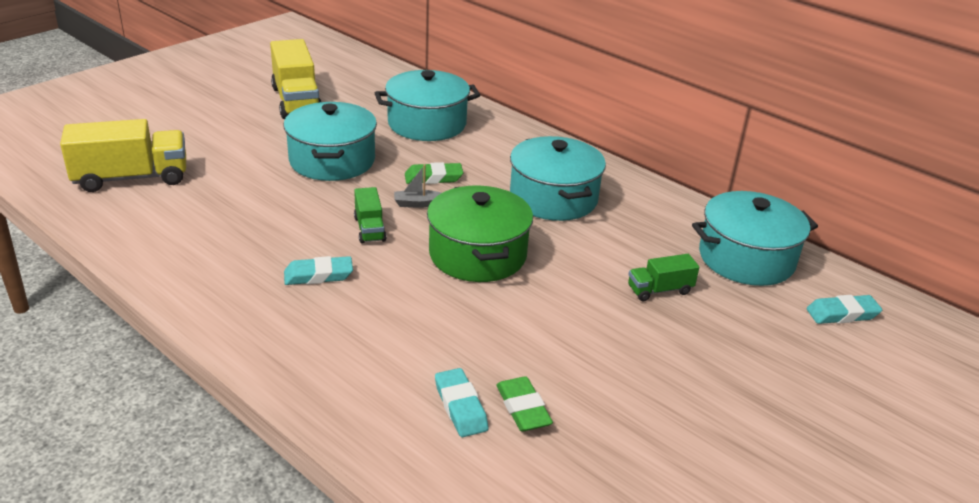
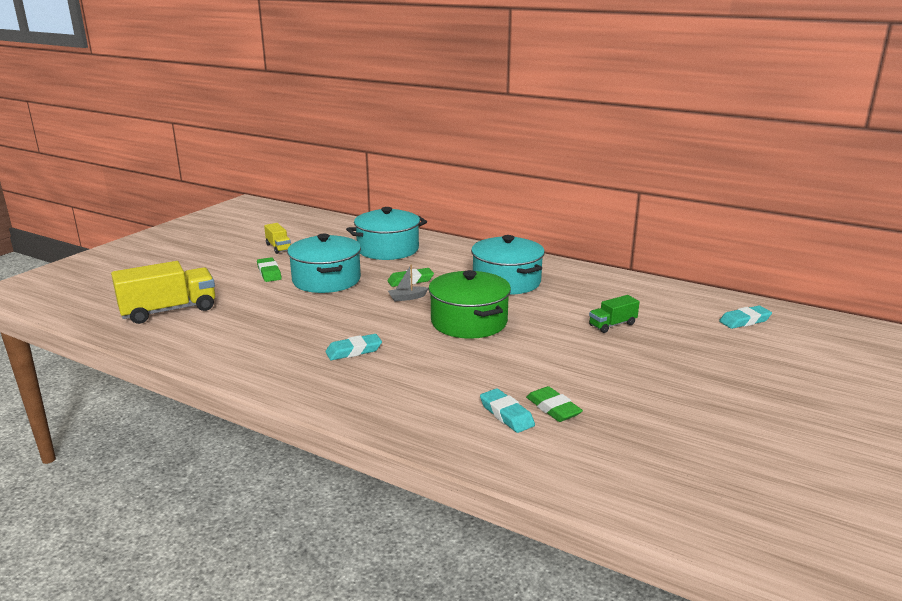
camera: 10 degrees left, 10 degrees down
yellow truck [270,39,321,119] -> yellow truck [264,223,291,254], size x0.52
green truck [354,187,386,243] -> none
turquoise pot [692,191,818,286] -> none
none -> green eraser [257,257,282,282]

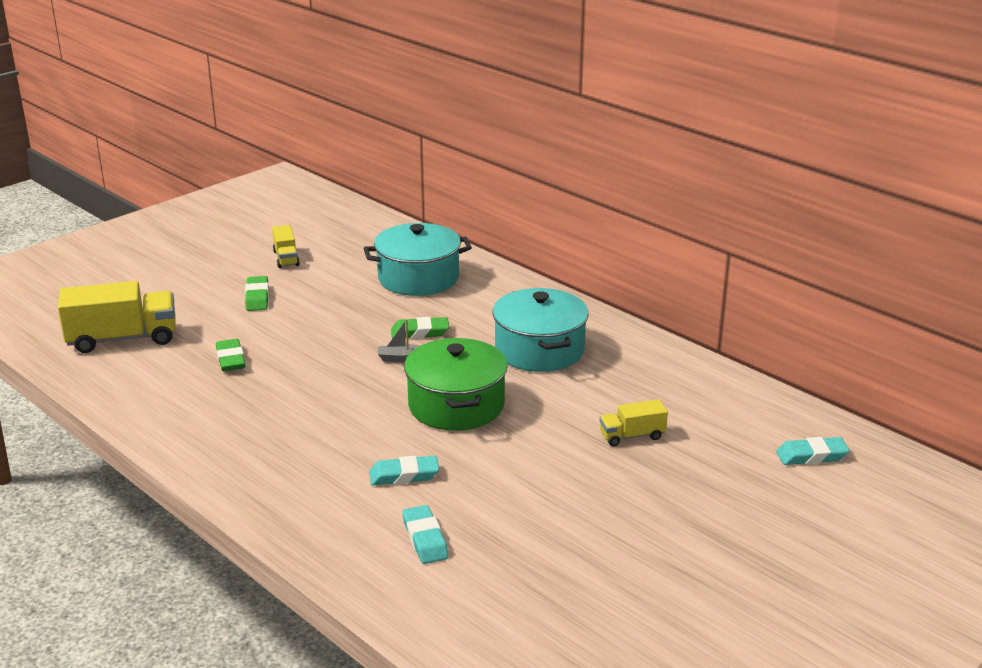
camera: 15 degrees right, 5 degrees up
turquoise pot [287,234,361,293] -> none
turquoise eraser [325,334,382,360] -> turquoise eraser moved to [369,456,439,486]
green eraser [526,386,583,422] -> green eraser moved to [216,339,245,371]
green truck [589,295,640,333] -> yellow truck [599,399,668,446]

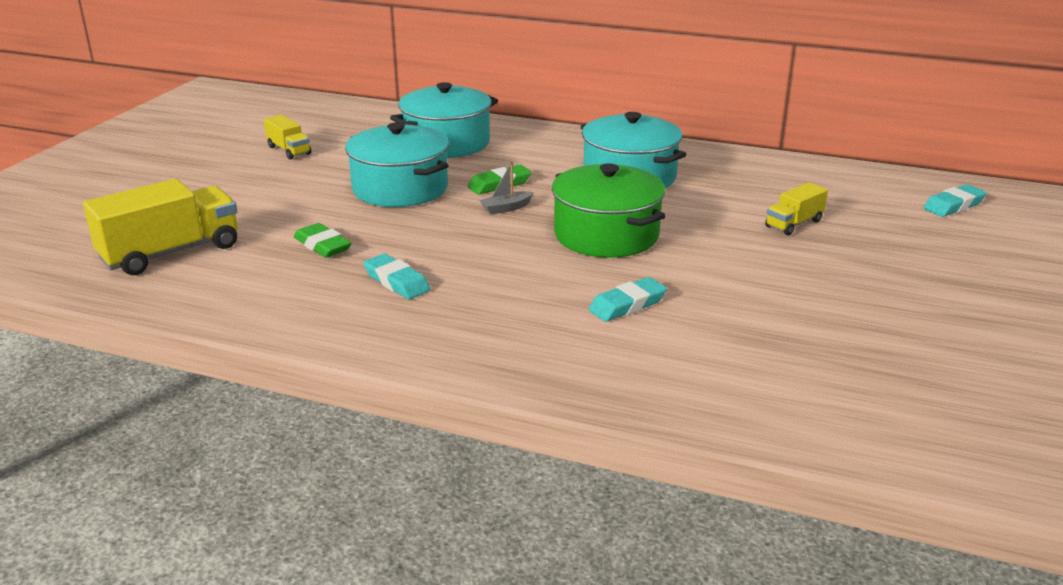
camera: 25 degrees left, 0 degrees up
green eraser [245,276,269,311] -> none
turquoise eraser [402,505,449,564] -> turquoise eraser moved to [363,254,430,299]
none -> turquoise pot [345,122,449,207]

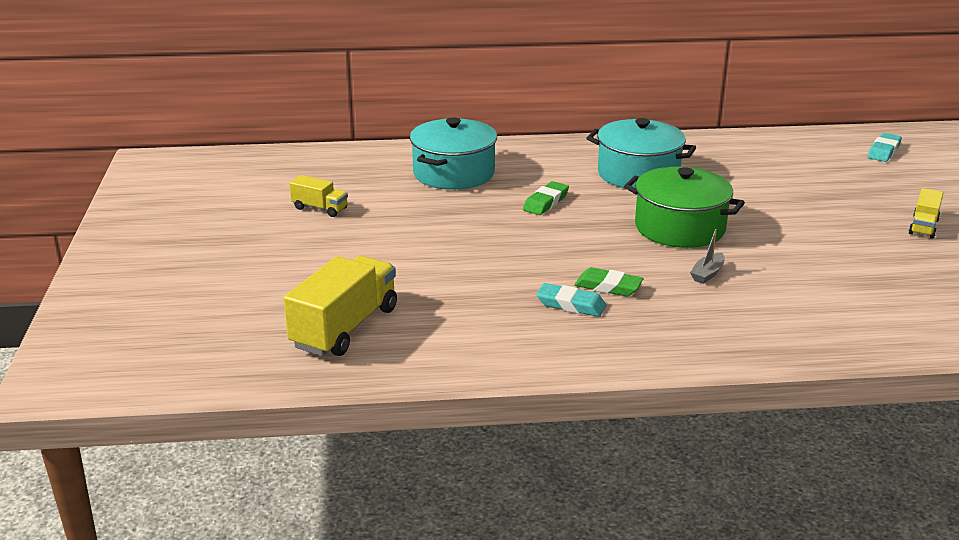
camera: 25 degrees left, 0 degrees up
green eraser [294,223,351,258] -> green eraser moved to [574,267,643,297]
turquoise pot [345,122,449,207] -> none
grey boat [479,161,534,215] -> grey boat moved to [690,229,725,284]
turquoise eraser [589,277,667,322] -> none
yellow truck [765,182,828,235] -> yellow truck moved to [909,188,943,239]

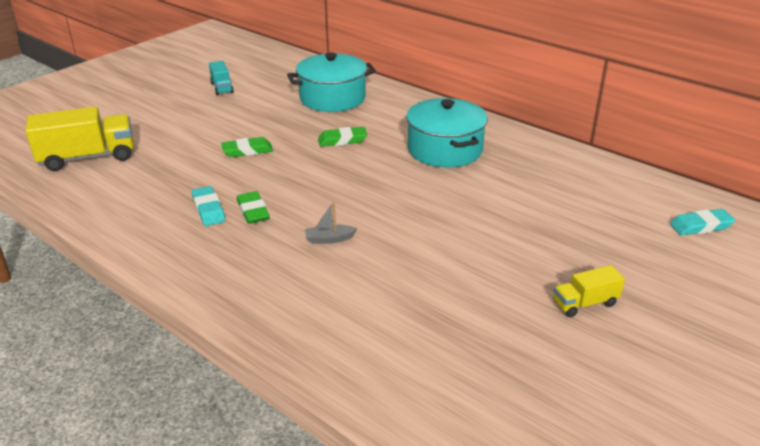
camera: 45 degrees right, 5 degrees up
yellow truck [289,175,348,217] -> turquoise truck [209,61,234,96]
green pot [624,167,745,248] -> none
none -> green eraser [221,137,273,157]

